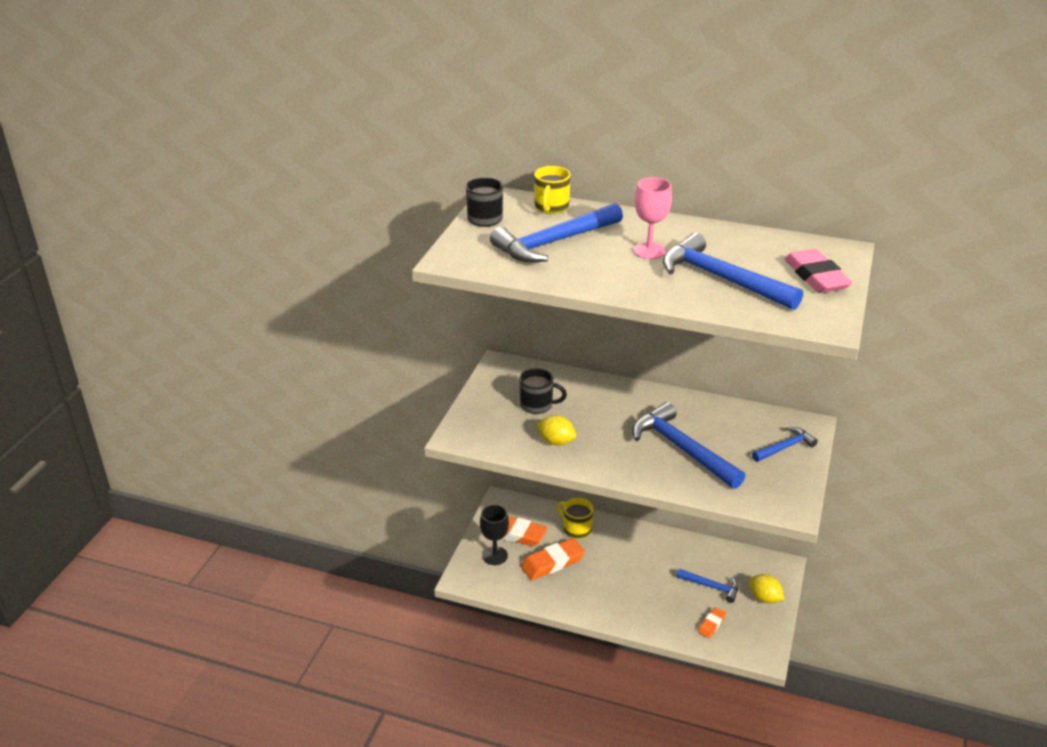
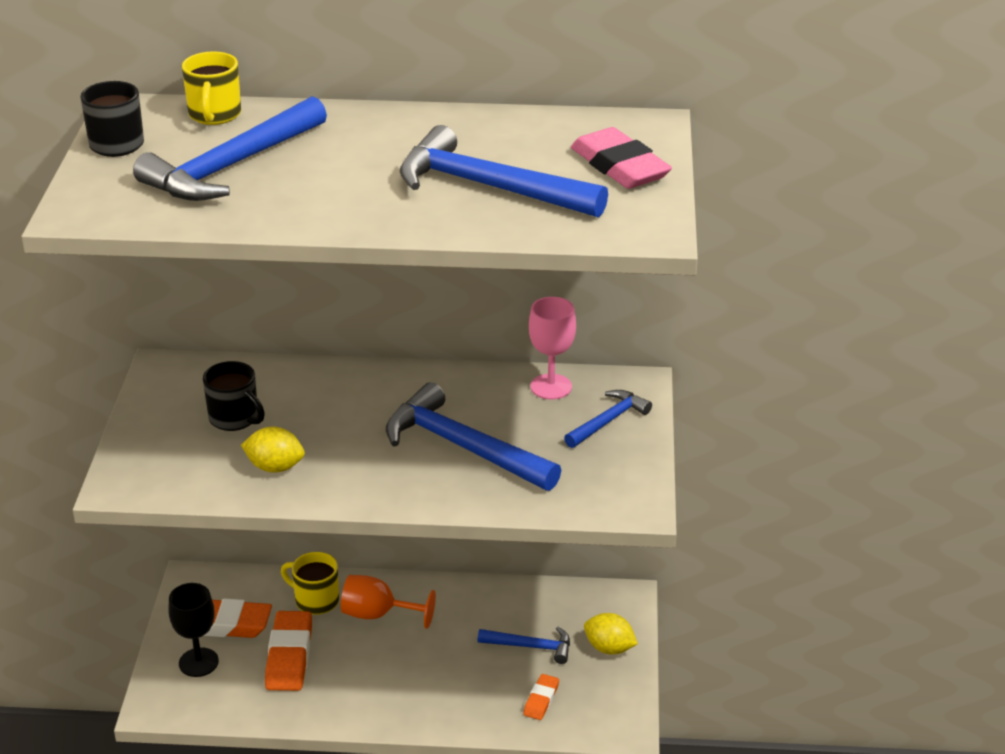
camera: 15 degrees left, 0 degrees up
black mug [519,368,567,414] -> black mug turned 45 degrees clockwise [203,361,265,431]
orange eraser [521,538,585,580] -> orange eraser turned 45 degrees counterclockwise [265,611,312,691]
pink goblet [633,177,672,259] -> pink goblet moved to [529,297,576,400]
none -> orange goblet [341,575,436,629]

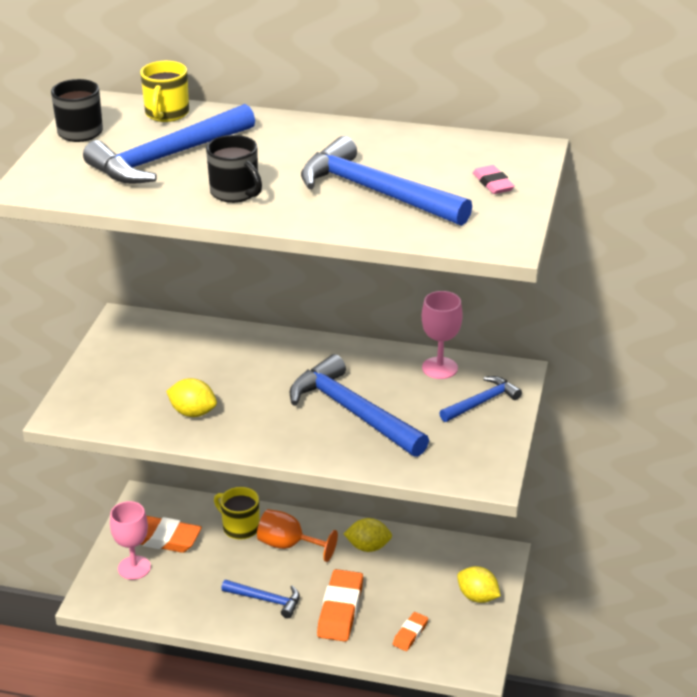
camera: 10 degrees right, 0 degrees up
black goblet [169,583,219,677] -> pink goblet [110,501,151,580]
black mug [203,361,265,431] -> black mug moved to [206,135,262,203]
orange eraser [265,611,312,691] -> orange eraser moved to [317,569,363,642]
blue hammer [477,627,570,664] -> blue hammer moved to [221,580,300,618]
pink eraser [571,127,672,189] -> pink eraser [473,165,515,194], size x0.54
none -> yellow lemon [344,518,392,552]

